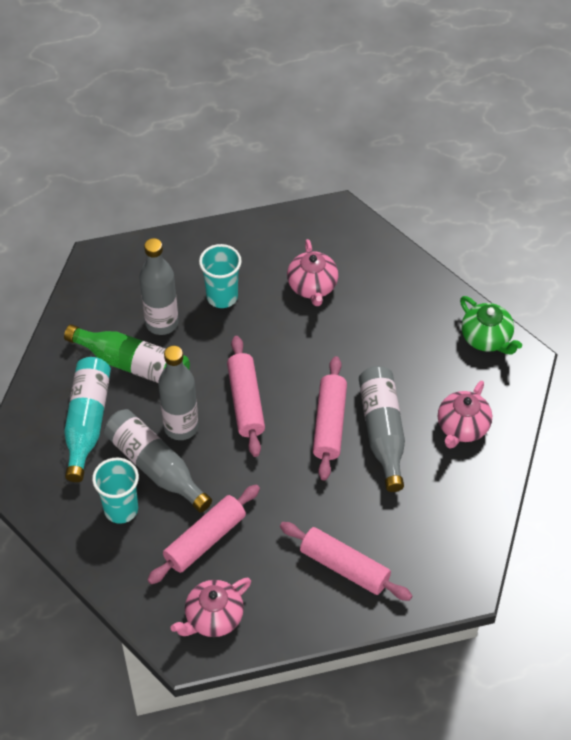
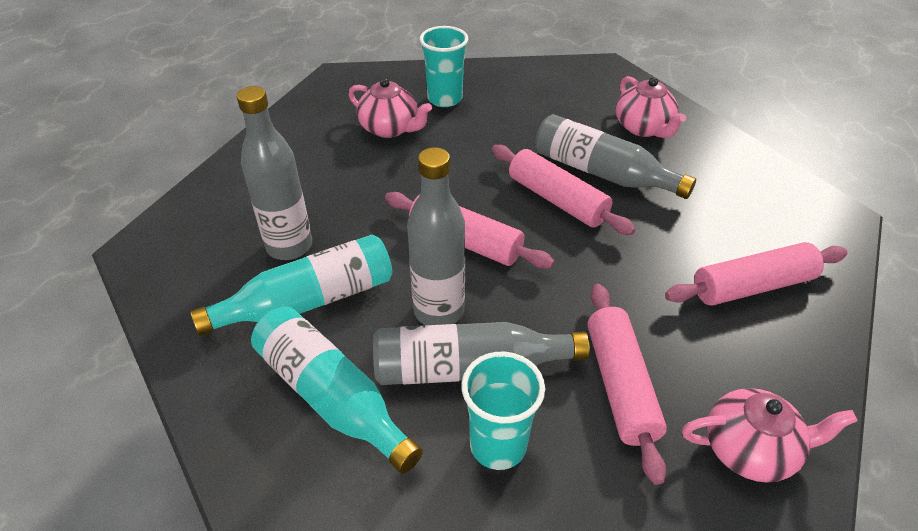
camera: 50 degrees left, 10 degrees down
green bottle [64,324,190,383] -> turquoise bottle [190,235,392,336]
pink teapot [170,578,251,637] -> pink teapot turned 90 degrees counterclockwise [682,388,858,483]
turquoise cup [199,244,242,308] -> turquoise cup moved to [420,26,468,107]
green teapot [460,296,522,355] -> none

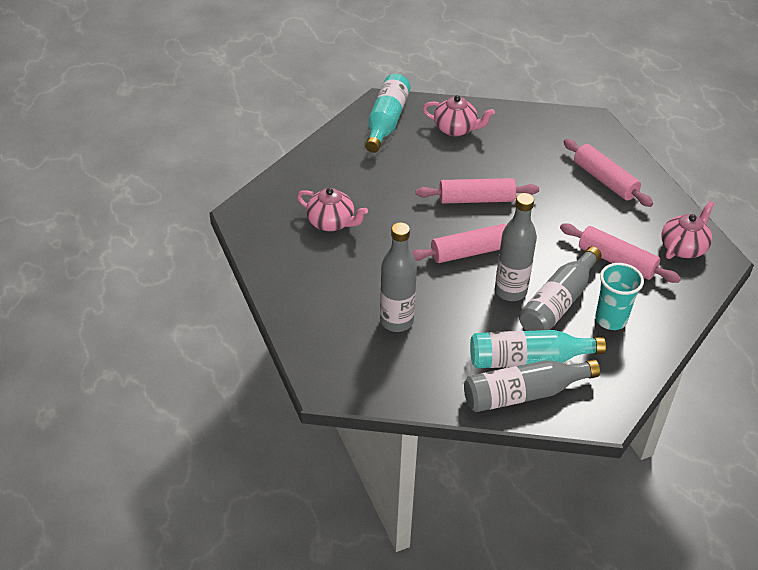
camera: 50 degrees left, 0 degrees up
turquoise bottle [190,235,392,336] -> turquoise bottle moved to [365,74,410,153]
pink teapot [348,78,432,138] -> pink teapot turned 45 degrees clockwise [297,188,368,231]
turquoise cup [420,26,468,107] -> none
grey bottle [535,114,696,199] -> grey bottle moved to [464,359,600,412]
pink rolling pin [665,242,848,306] -> pink rolling pin turned 60 degrees counterclockwise [564,139,653,207]

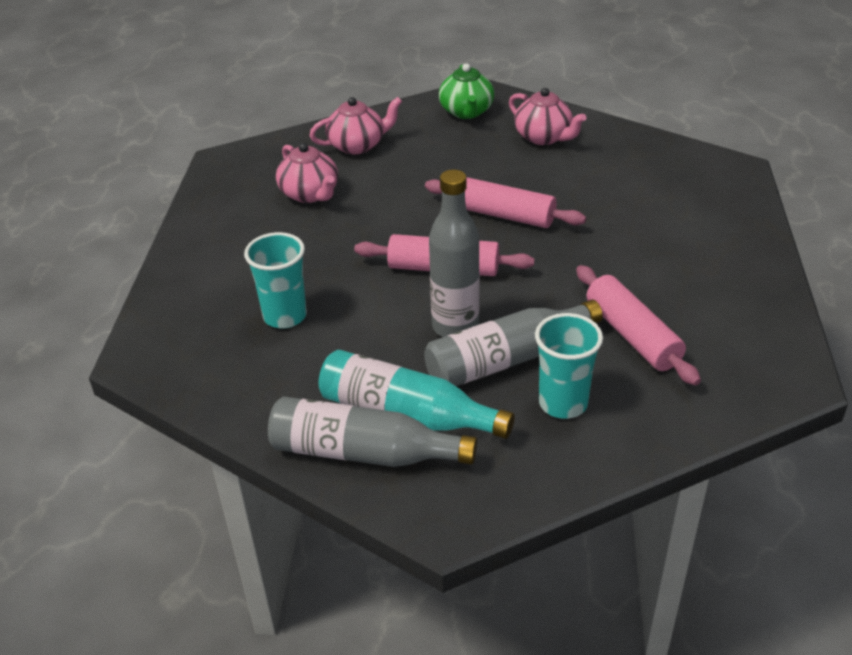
camera: 30 degrees right, 5 degrees down
turquoise bottle [365,74,410,153] -> green teapot [439,63,494,119]
grey bottle [380,222,417,332] -> turquoise cup [244,232,307,329]
pink rolling pin [564,139,653,207] -> none
pink teapot [661,201,714,259] -> pink teapot moved to [309,97,402,155]

